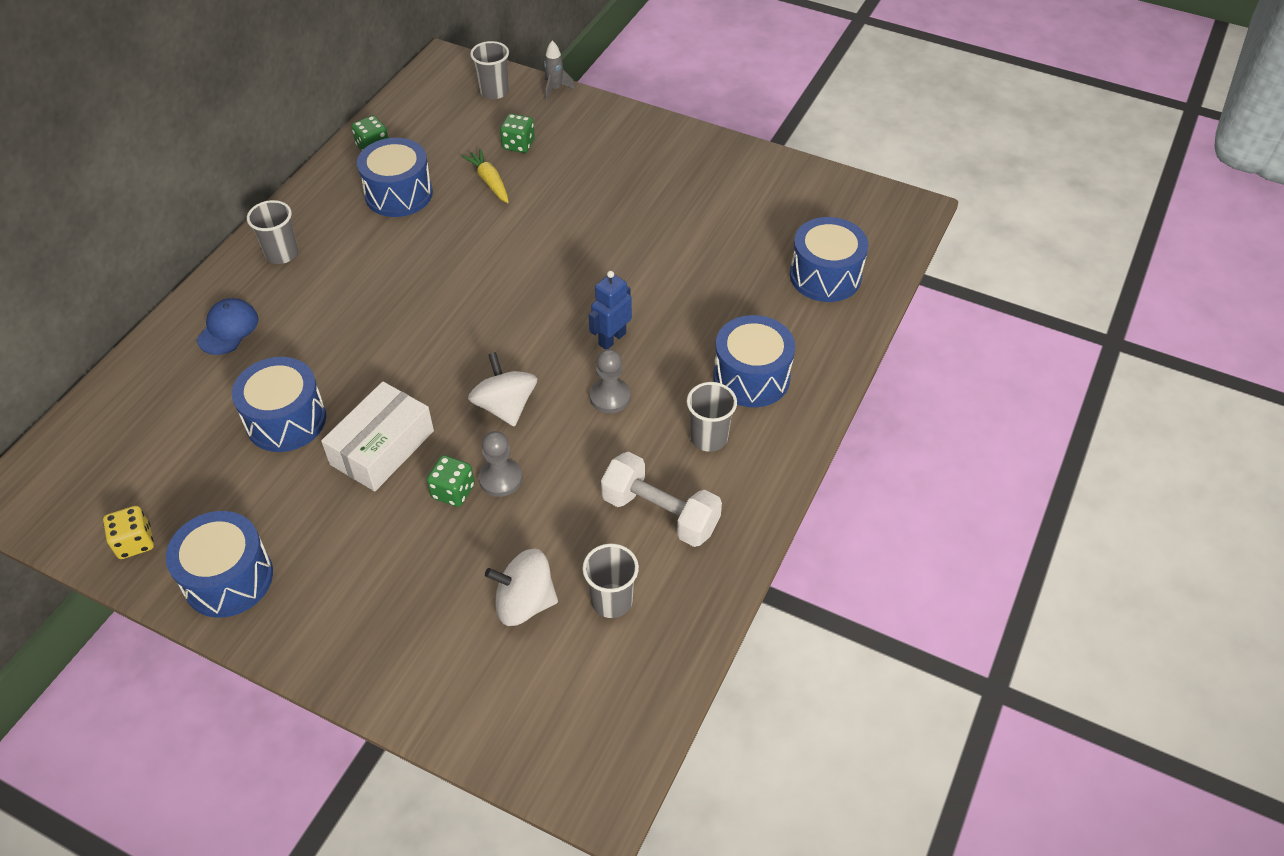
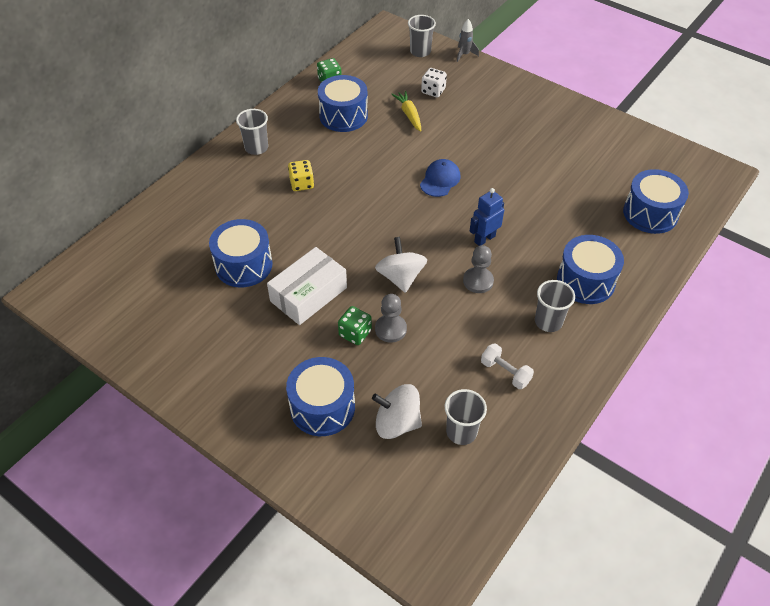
camera: 10 degrees right, 0 degrees up
yellow dice [103,506,154,559] -> yellow dice moved to [288,160,314,191]
blue drum [166,511,273,618] -> blue drum moved to [286,357,355,436]
blue cap [197,298,258,355] -> blue cap moved to [420,159,460,197]
green dice [500,113,535,153] -> white dice [421,68,447,97]
white dumbbell [601,452,722,547] -> white dumbbell [481,343,534,389], size x0.59

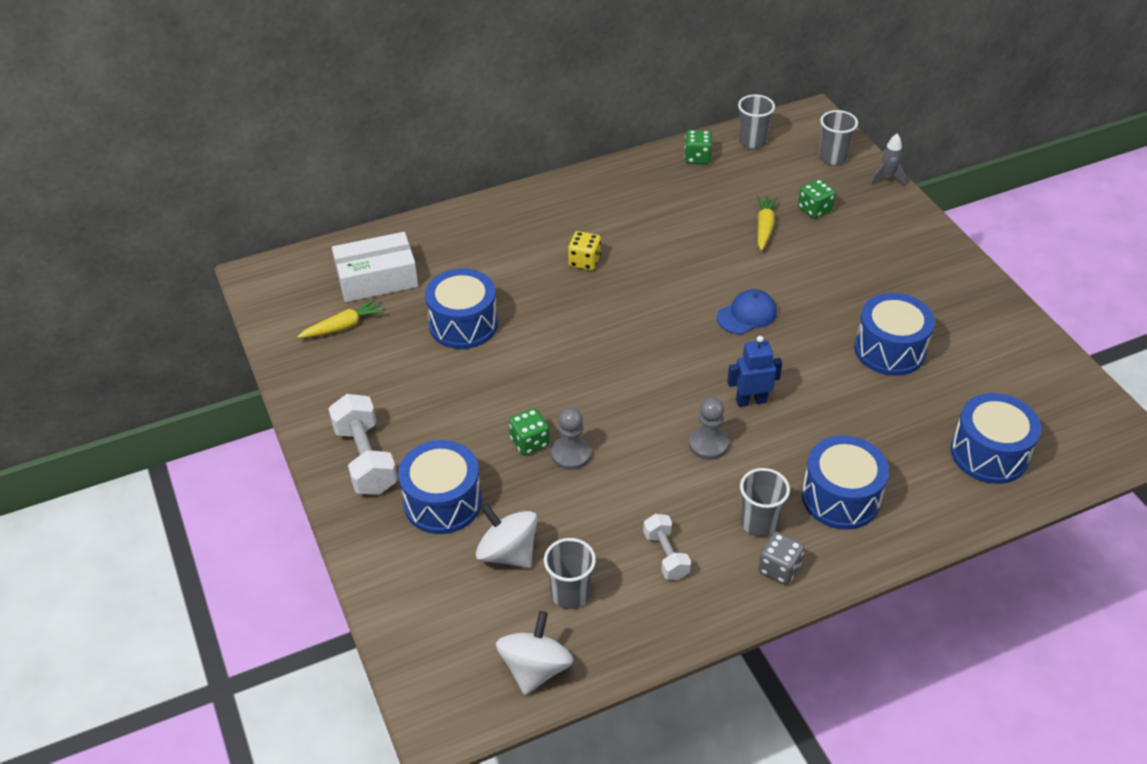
camera: 30 degrees right, 5 degrees down
grey cup [236,109,268,155] -> grey cup moved to [738,95,775,149]
white box [267,247,347,325] -> white box moved to [332,232,418,302]
blue drum [318,75,368,132] -> blue drum moved to [854,293,935,376]
white spinning top [375,237,427,293] -> white spinning top moved to [496,611,574,695]
white dice [421,68,447,97] -> green dice [798,179,836,219]
none -> yellow carrot [297,298,385,338]
none -> white dumbbell [328,394,398,495]
none -> grey dice [758,532,805,585]

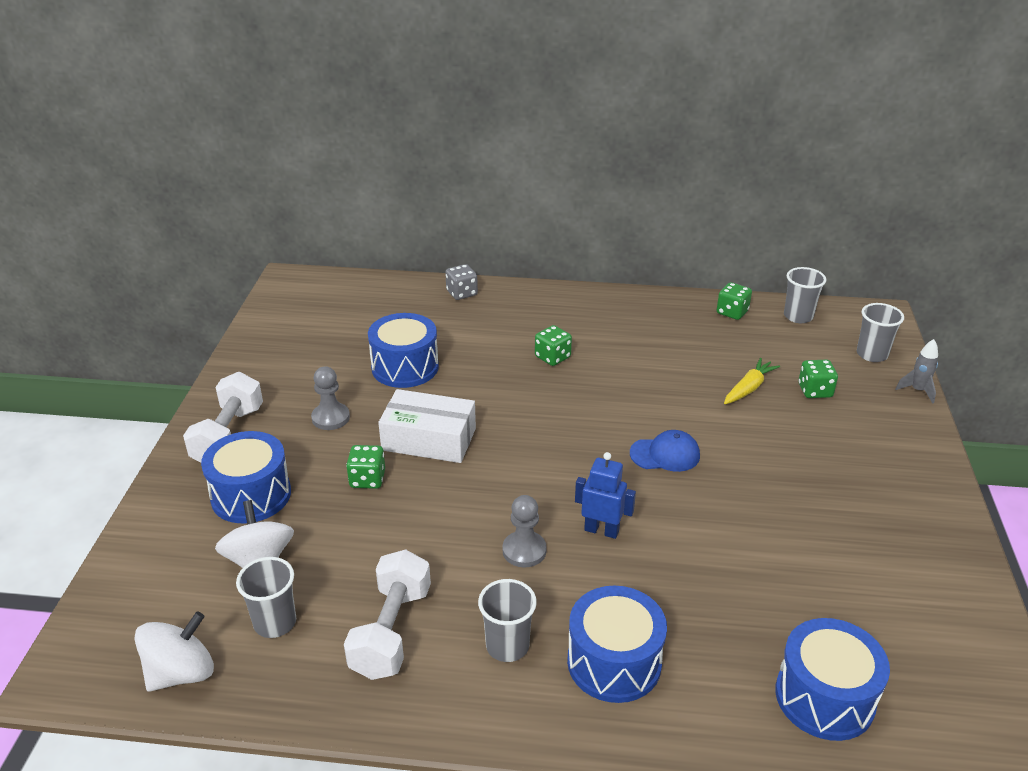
camera: 30 degrees right, 10 degrees down
yellow carrot [297,298,385,338] -> none
white box [332,232,418,302] -> white box moved to [378,389,476,463]
grey pawn [551,408,591,470] -> grey pawn moved to [311,366,350,430]
yellow dice [568,231,601,270] -> green dice [535,325,572,366]
white dumbbell [643,514,691,580] -> white dumbbell [344,550,431,680], size x1.69
grey dice [758,532,805,585] -> grey dice moved to [445,264,478,300]
blue drum [854,293,935,376] -> none

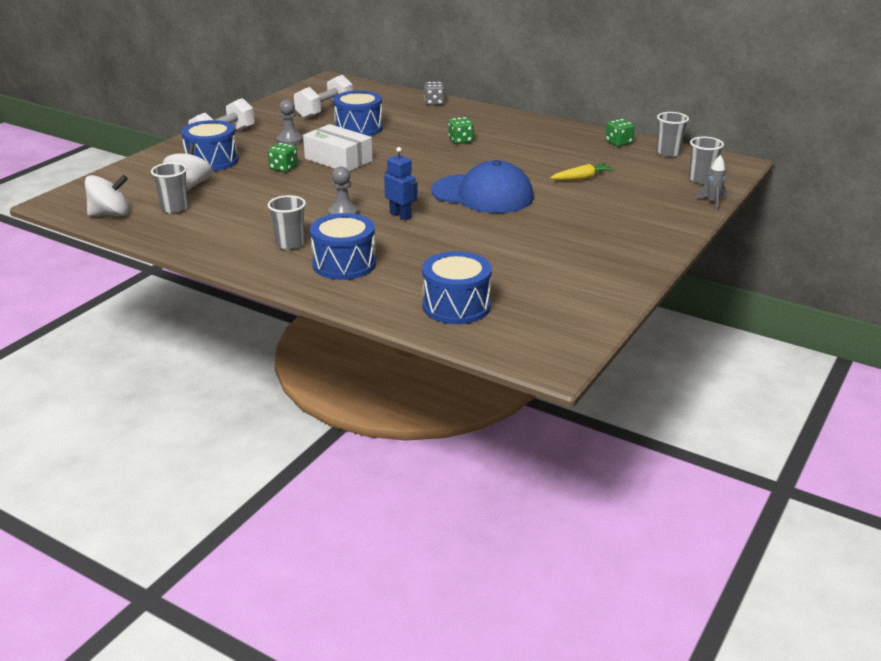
camera: 25 degrees right, 5 degrees down
white dumbbell [344,550,431,680] -> white dumbbell moved to [294,75,353,119]
blue cap [630,430,700,472] -> blue cap [432,160,534,213], size x1.99
green dice [798,360,838,398] -> none

